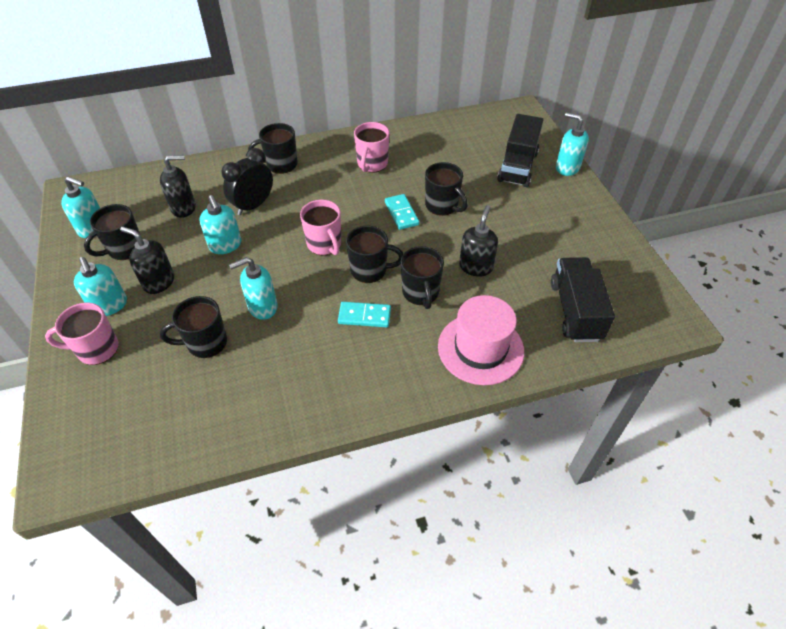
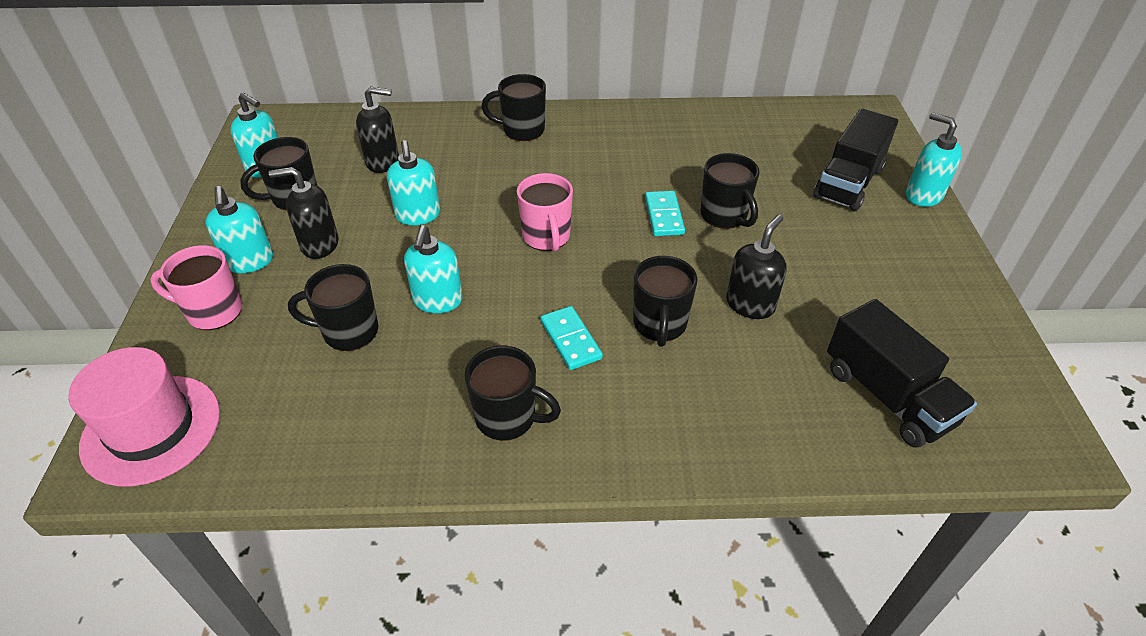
camera: 15 degrees right, 5 degrees down
black soap dispenser [120,226,174,294] -> black soap dispenser turned 45 degrees counterclockwise [269,167,339,259]
black clock [221,148,273,215] -> none
turquoise soap dispenser [229,257,278,320] -> turquoise soap dispenser turned 75 degrees counterclockwise [404,225,463,313]
turquoise domino [338,302,391,327] -> turquoise domino turned 45 degrees clockwise [540,306,603,370]
black mug [346,226,403,283] -> black mug moved to [464,346,561,441]
pink mug [354,122,390,173] -> none
pink hat [438,295,524,385] -> pink hat moved to [69,347,220,486]
black truck [551,257,615,342] -> black truck turned 135 degrees clockwise [827,299,977,448]

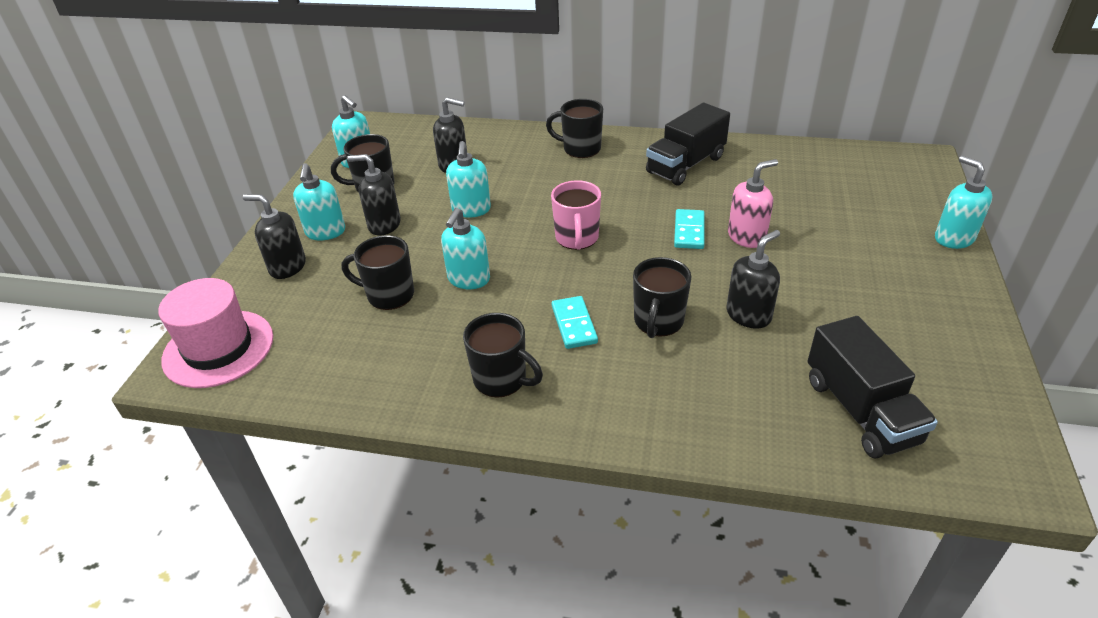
camera: 15 degrees right, 5 degrees down
pink mug [150,245,242,330] -> black soap dispenser [243,194,306,279]
black mug [701,153,760,229] -> pink soap dispenser [728,159,778,248]
black truck [813,108,898,211] -> black truck moved to [646,103,730,186]

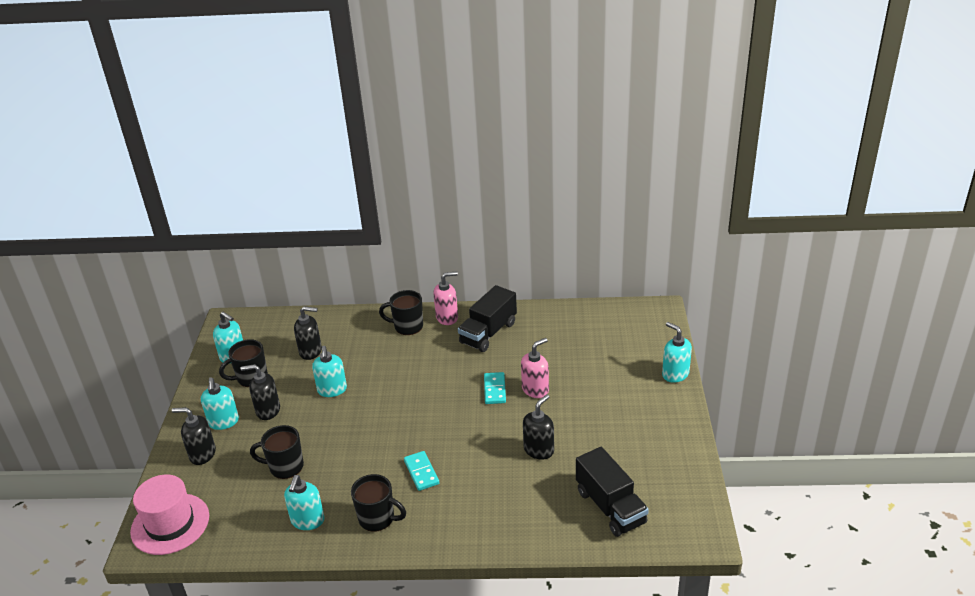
camera: 10 degrees left, 5 degrees down
turquoise soap dispenser [441,208,490,289] -> turquoise soap dispenser moved to [284,475,325,530]
pink mug [551,180,601,250] -> none
black mug [633,257,692,338] -> none
none -> pink soap dispenser [434,271,458,325]

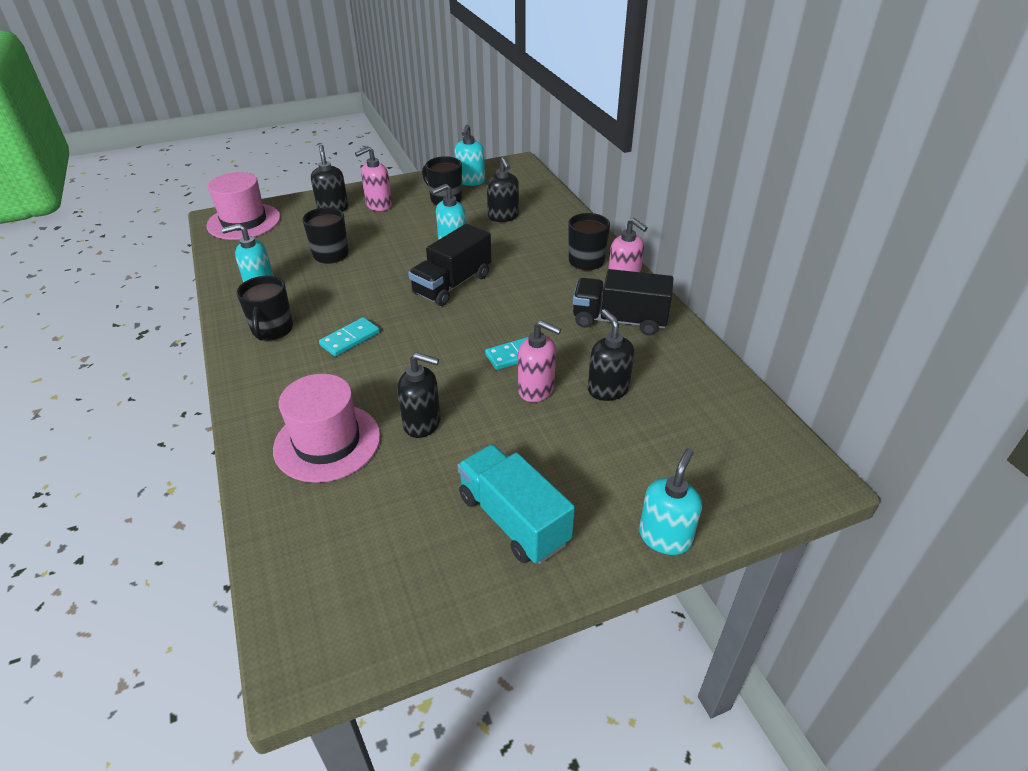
camera: 65 degrees right, 5 degrees up
turquoise soap dispenser [201,377,239,430] -> pink soap dispenser [355,146,392,211]
black soap dispenser [240,364,280,420] -> black soap dispenser moved to [588,309,634,401]
black truck [576,447,649,537] -> black truck moved to [408,224,492,306]
none -> pink hat [273,374,381,483]
none -> turquoise truck [457,444,575,564]

